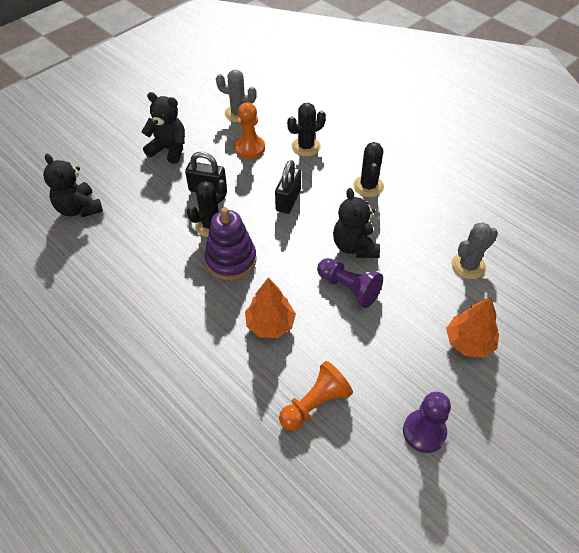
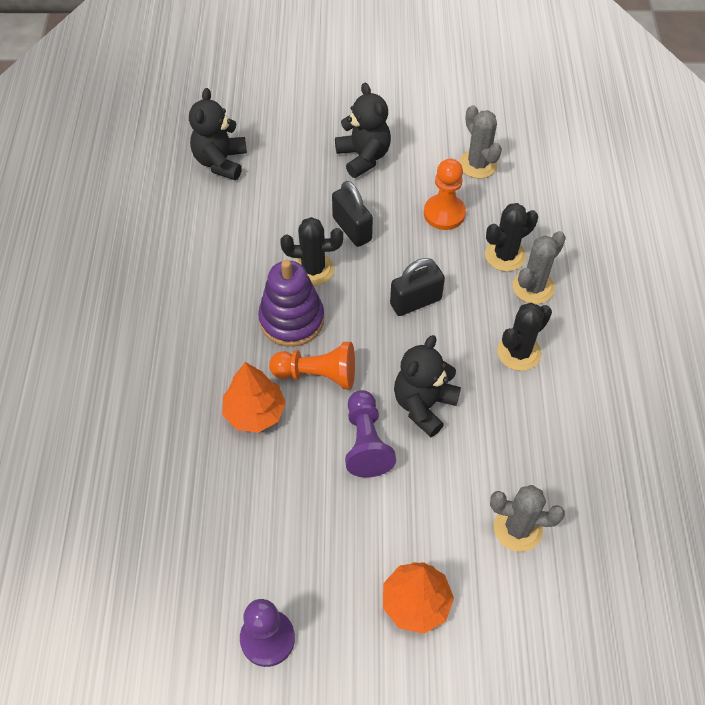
camera: 45 degrees right, 5 degrees up
orange pawn [279,361,353,431] -> orange pawn moved to [269,342,355,389]
black cactus [287,103,326,157] -> black cactus turned 45 degrees counterclockwise [485,203,538,272]
none -> grey cactus [513,231,566,304]

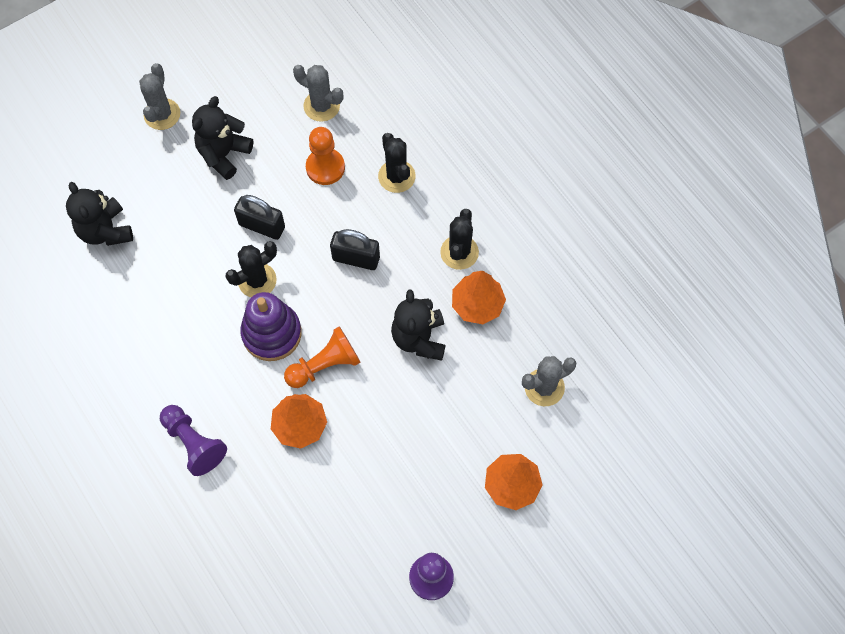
camera: 35 degrees left, 10 degrees up
black teddy bear [335,83,391,178] -> black teddy bear turned 90 degrees counterclockwise [192,96,253,180]
purple pawn [345,390,396,477] -> purple pawn moved to [160,405,227,476]
black padlock [390,258,445,316] -> black padlock turned 75 degrees clockwise [330,229,380,270]
black cactus [485,203,538,272] -> black cactus turned 45 degrees counterclockwise [378,133,416,193]
grey cactus [513,231,566,304] -> grey cactus moved to [139,63,180,130]
none -> orange tree [452,271,506,324]

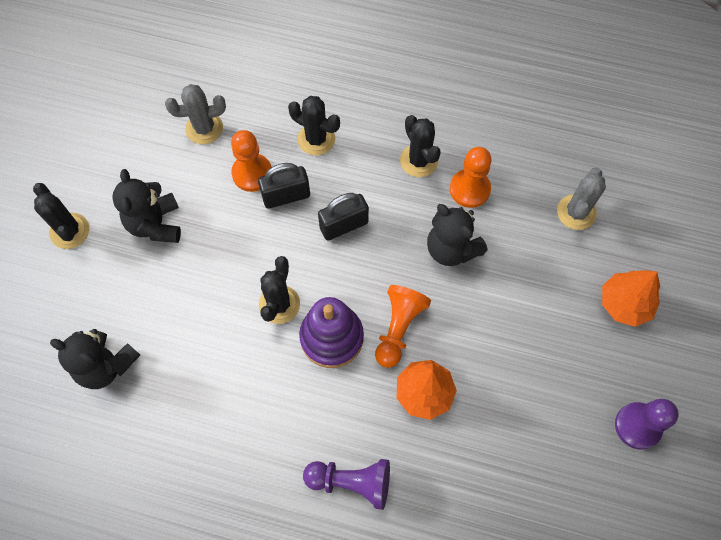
camera: 40 degrees left, 0 degrees up
grey cactus [139,63,180,130] -> black cactus [33,183,89,249]
black padlock [234,195,285,240] -> black padlock moved to [258,163,310,209]
orange tree [452,271,506,324] -> orange pawn [450,147,492,208]

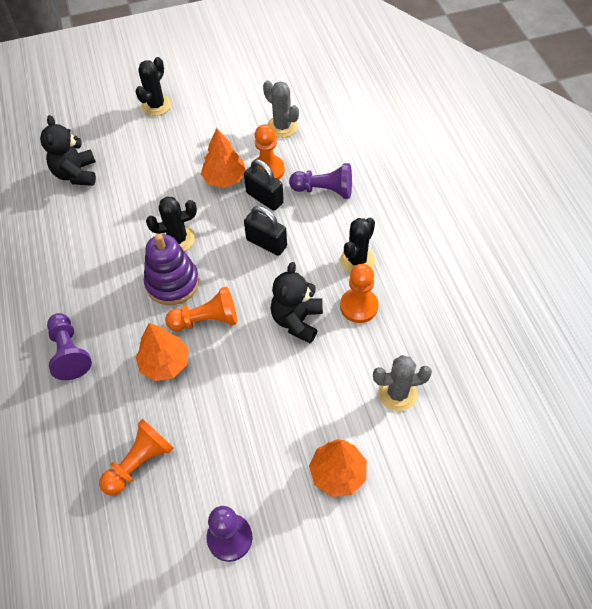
camera: 60 degrees right, 10 degrees down
black teddy bear [112,169,181,243] -> none
black cactus [288,96,340,156] -> purple pawn [289,163,352,199]
none -> orange pawn [99,419,174,496]
none -> orange tree [201,128,246,188]

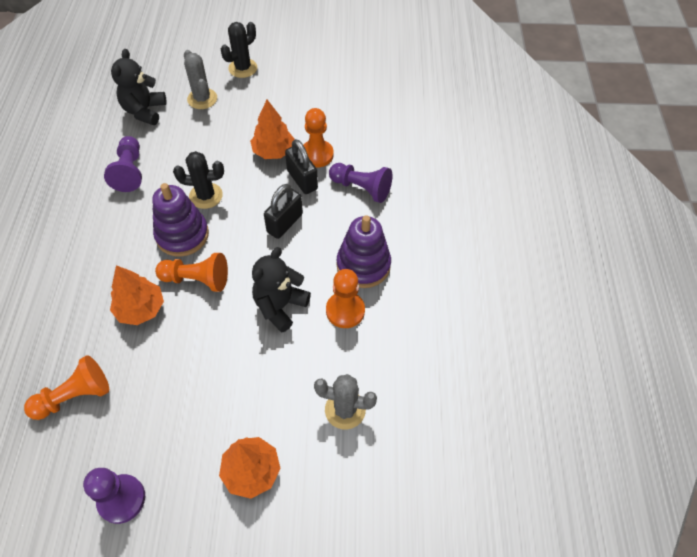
camera: 15 degrees right, 0 degrees up
purple pawn [47,313,92,380] -> purple pawn moved to [104,136,142,192]
black padlock [244,206,287,256] -> black padlock turned 75 degrees clockwise [264,184,303,239]
grey cactus [263,81,299,138] -> grey cactus moved to [184,50,217,109]
black cactus [340,218,375,273] -> purple stacking toy [337,215,391,288]

